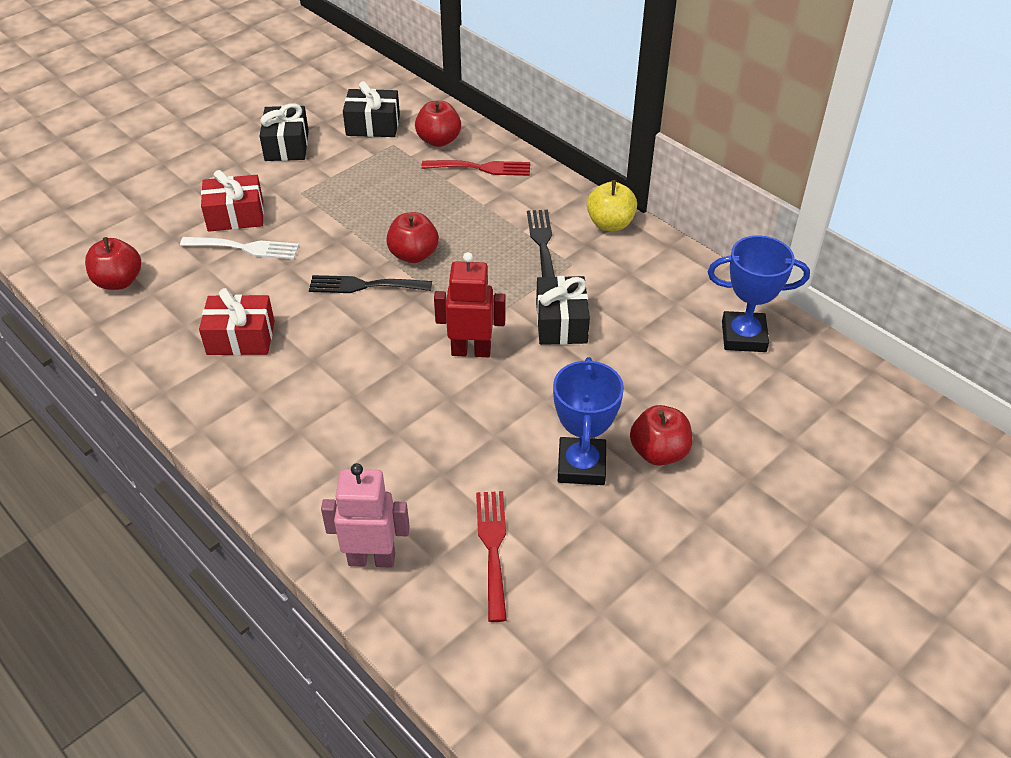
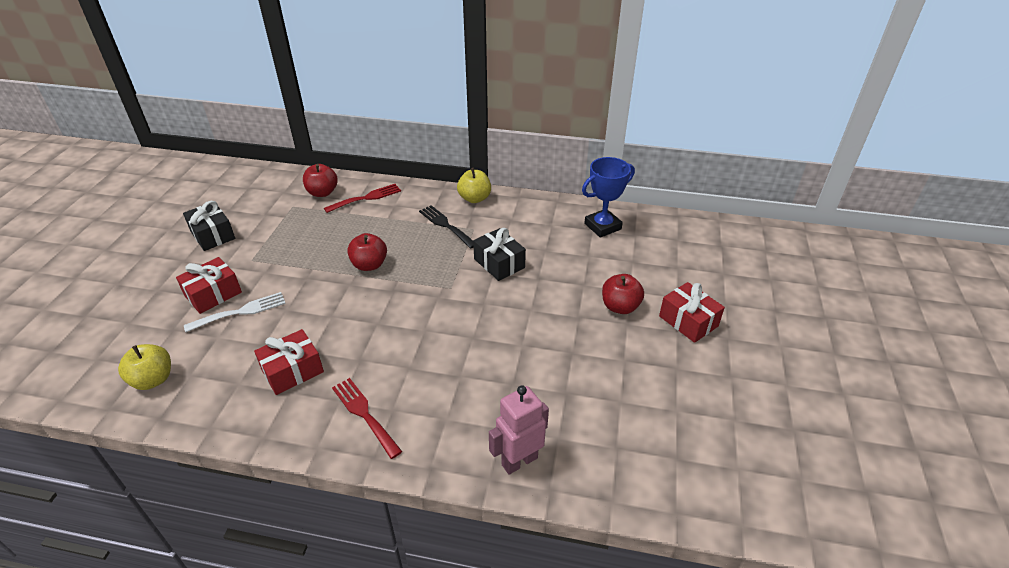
camera: 35 degrees left, 5 degrees down
red apple [85,237,141,290] -> yellow apple [118,344,171,390]
black fork [309,275,432,293] -> none
black gift [343,81,400,137] -> none
red robot [434,252,505,357] -> none
red fork [476,491,507,622] -> red fork moved to [332,378,402,459]
blue trophy [553,357,624,485] -> none
none -> red gift [659,282,725,343]

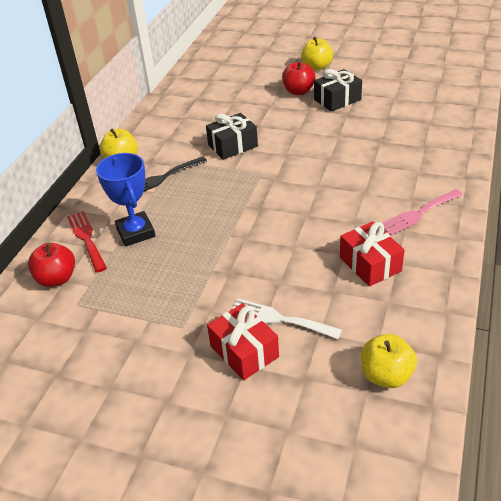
camera: 80 degrees left, 0 degrees up
black gift [183,201,235,251] -> black gift moved to [314,69,362,112]
white fork [184,292,286,332] -> white fork turned 45 degrees counterclockwise [232,298,342,339]
red fork [332,378,402,459] -> pink fork [383,189,463,236]
red apple [347,233,387,271] -> none
pink robot [489,385,549,475] -> none
blue trophy [582,157,635,238] -> blue trophy moved to [96,153,155,247]
red gift [659,282,725,343] -> yellow apple [301,37,333,70]

